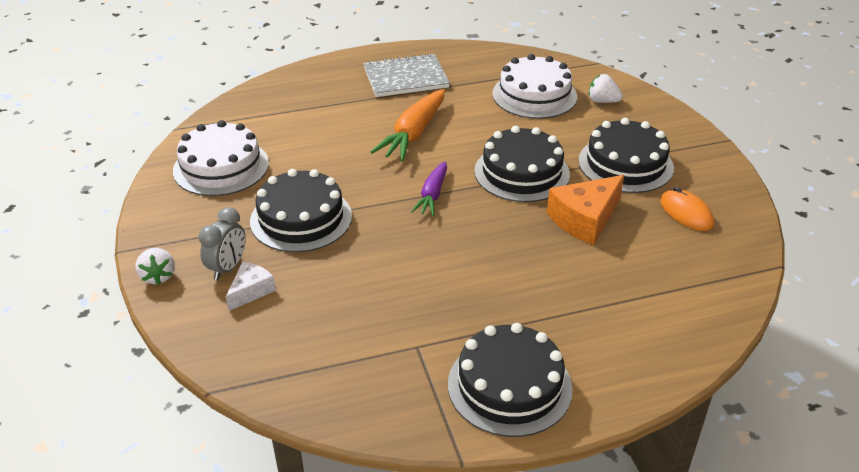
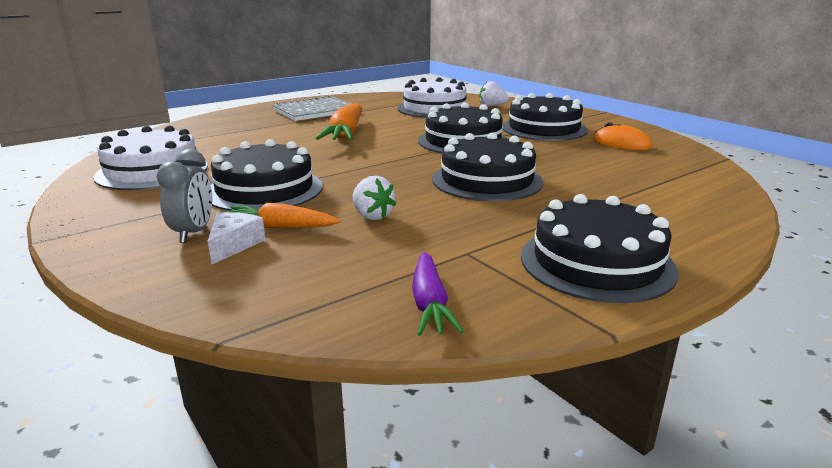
camera: 20 degrees left, 15 degrees down
white strawberry [135,248,175,285] -> white strawberry moved to [353,176,396,220]
purple carrot [411,161,447,216] -> purple carrot moved to [412,252,464,336]
orange cheese [547,175,624,245] -> none
none -> orange carrot [226,203,340,228]
none -> black cake [432,132,543,201]

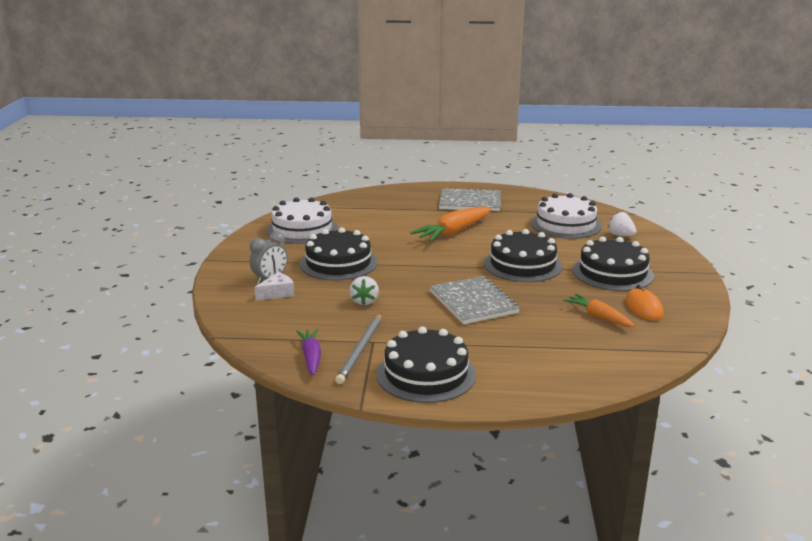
camera: 40 degrees right, 0 degrees up
orange carrot [226,203,340,228] -> orange carrot moved to [563,294,634,327]
purple carrot [412,252,464,336] -> purple carrot turned 135 degrees clockwise [296,329,321,375]
black cake [432,132,543,201] -> grey notebook [430,276,520,324]
none -> grey pencil [335,313,382,384]

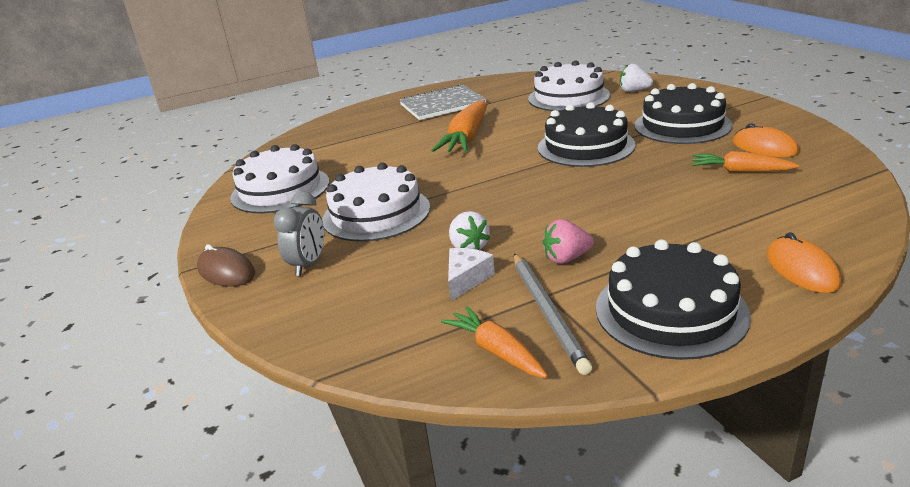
camera: 25 degrees left, 5 degrees up
white cheese [255,272,295,300] -> white cheese moved to [448,248,495,301]
purple carrot [296,329,321,375] -> orange carrot [441,306,548,378]
black cake [300,228,377,281] -> white cake [322,162,430,242]
grey notebook [430,276,520,324] -> none
none -> brown mouse [197,244,255,287]
none -> pink strawberry [543,219,594,264]
none -> orange mouse [767,232,841,293]

